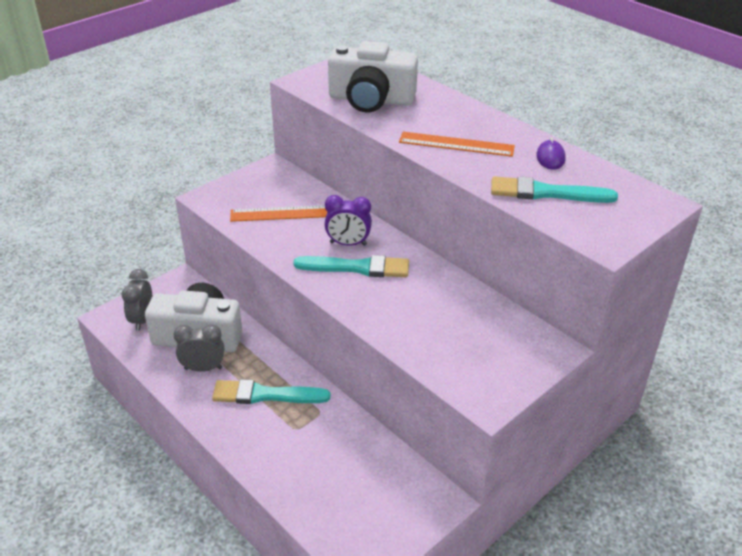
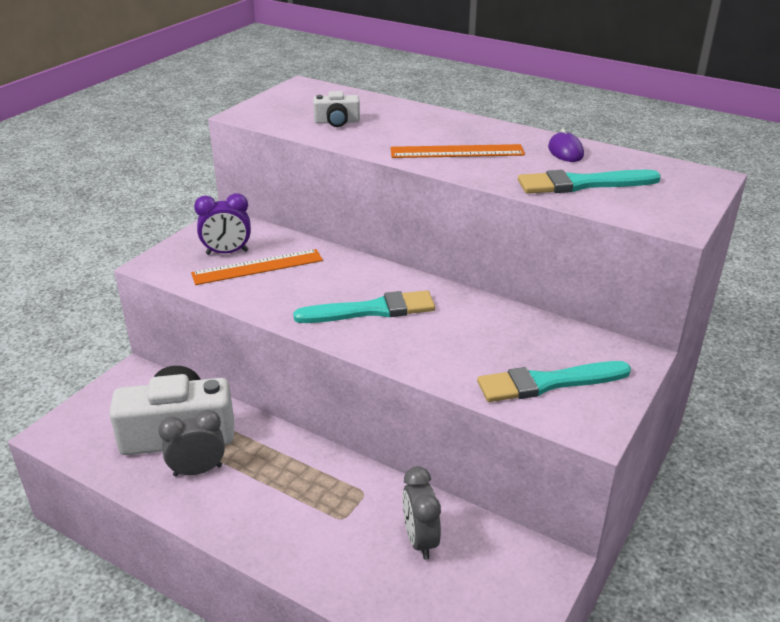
camera: 15 degrees left, 5 degrees down
grey clock [122,269,152,331] -> grey clock moved to [402,466,441,560]
turquoise brush [212,379,330,404] -> turquoise brush moved to [477,361,631,402]
purple clock [325,195,372,246] -> purple clock moved to [194,193,251,255]
white camera [328,41,418,113] -> white camera [313,91,360,127], size x0.45

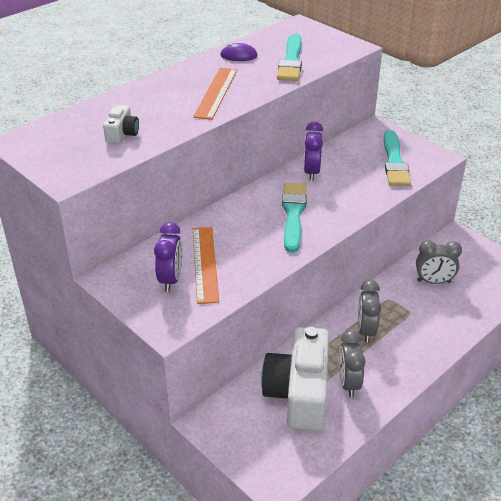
camera: 75 degrees left, 5 degrees up
none -> purple clock [304,122,323,181]
none -> grey clock [358,280,381,343]

